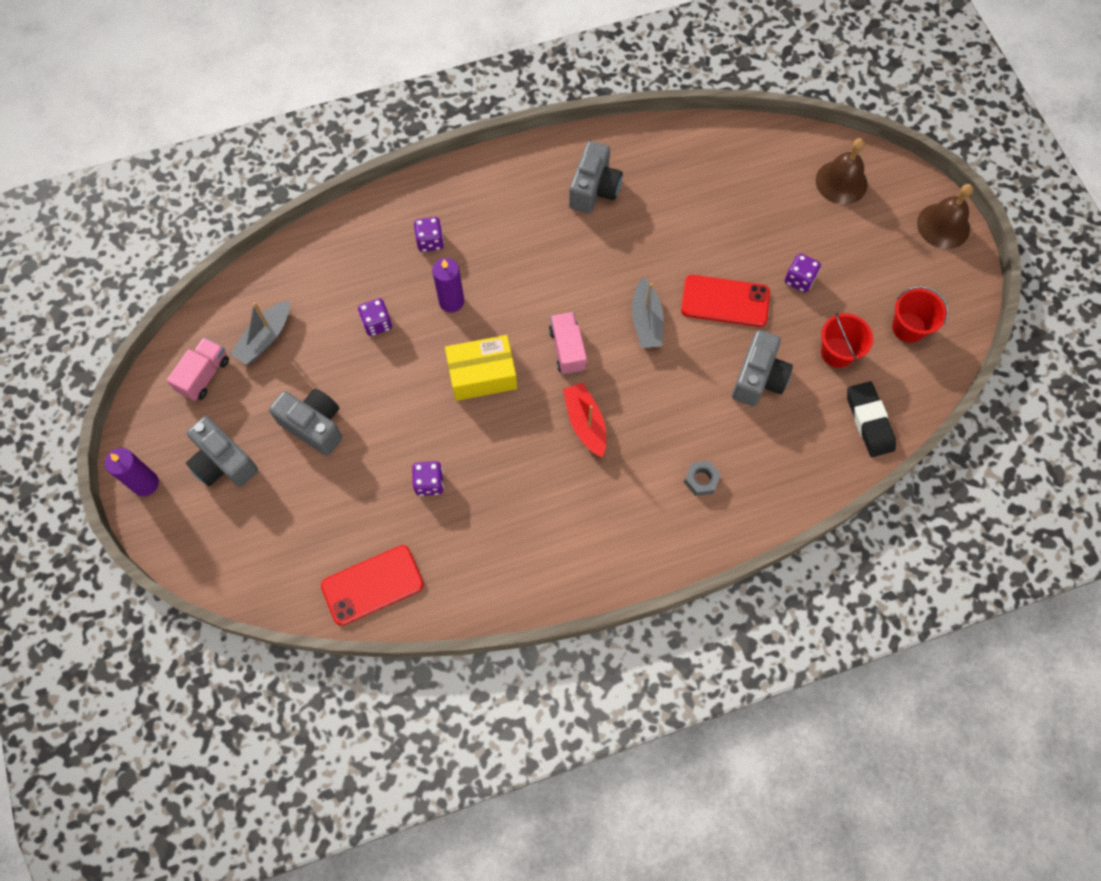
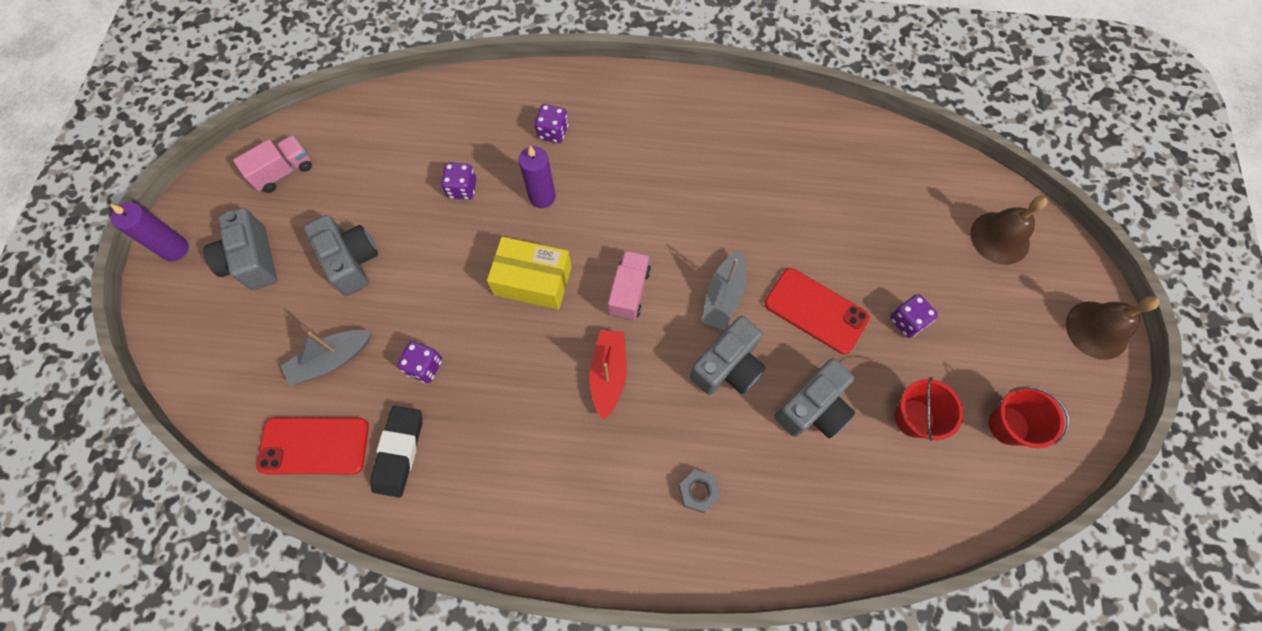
camera: 25 degrees right, 0 degrees up
grey boat [230,300,290,365] -> grey boat moved to [281,330,371,386]
grey camera [569,141,623,214] -> grey camera moved to [690,316,766,395]
black eraser [847,381,896,457] -> black eraser moved to [370,406,422,498]

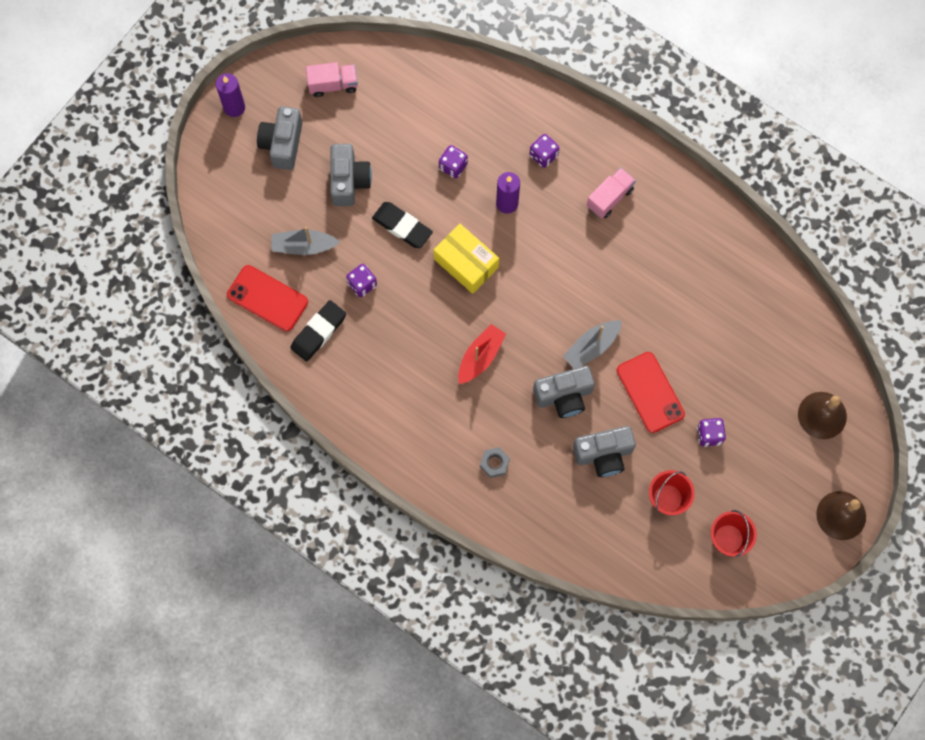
camera: 30 degrees right, 5 degrees up
pink truck [608,250,651,320] -> pink truck moved to [587,168,636,218]
none -> black eraser [372,202,433,248]

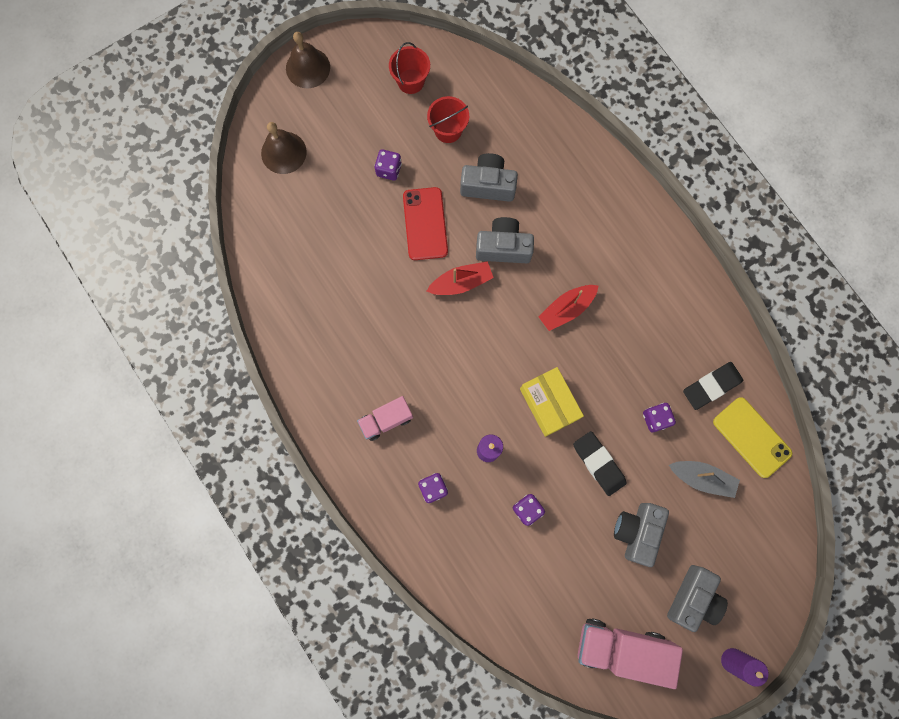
camera: 160 degrees left, 5 degrees up
red phone [227,265,308,331] -> yellow phone [713,397,792,478]
pink truck [306,62,358,97] -> pink truck [578,619,683,689], size x1.67
grey nut [480,447,510,478] -> none
grey boat [563,320,622,369] -> red boat [427,261,494,295]

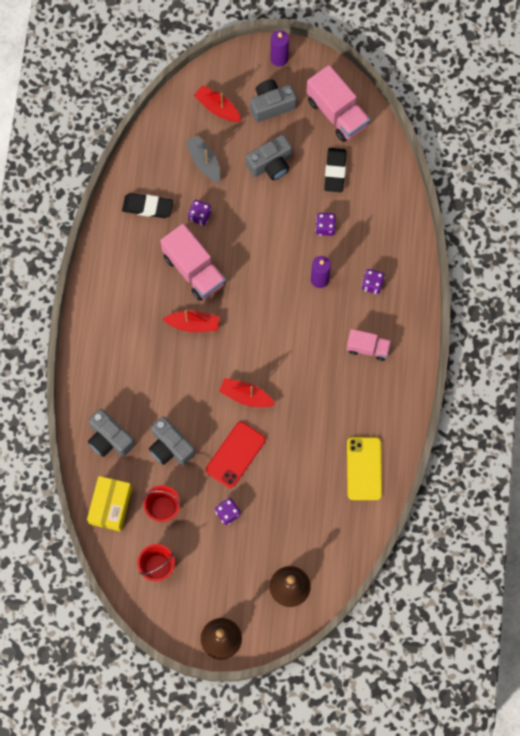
camera: 140 degrees left, 5 degrees down
grey camera [476,217,534,263] -> grey camera moved to [88,409,135,457]
yellow box [520,367,584,437] -> yellow box moved to [87,476,132,532]
black eraser [573,431,627,496] -> black eraser moved to [324,148,347,192]
yellow phone [713,397,792,478] -> yellow phone moved to [347,437,382,500]
none -> pink truck [160,224,226,301]
none -> red boat [194,85,241,122]

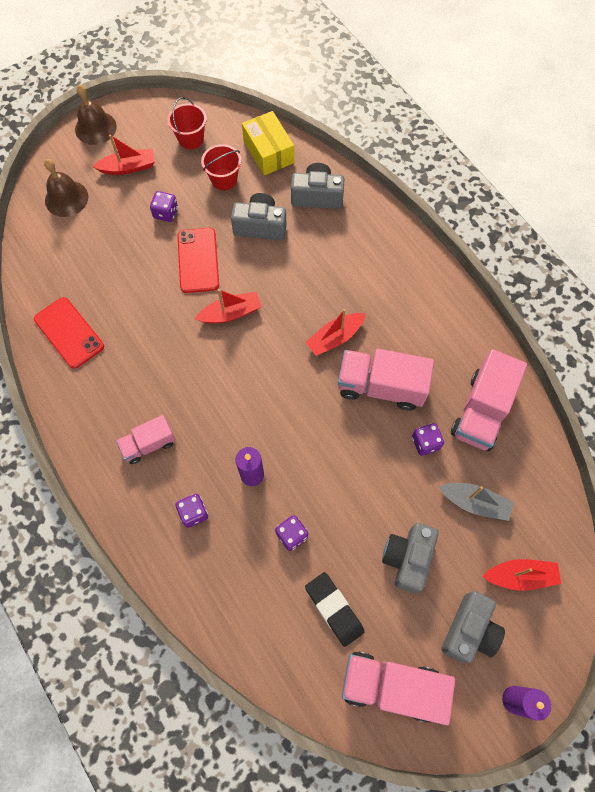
camera: 140 degrees right, 5 degrees down
black eraser [122,193,174,218] -> pink truck [451,349,527,451]
yellow phone [347,437,382,500] -> red phone [34,297,104,369]
none -> red boat [92,135,155,175]

